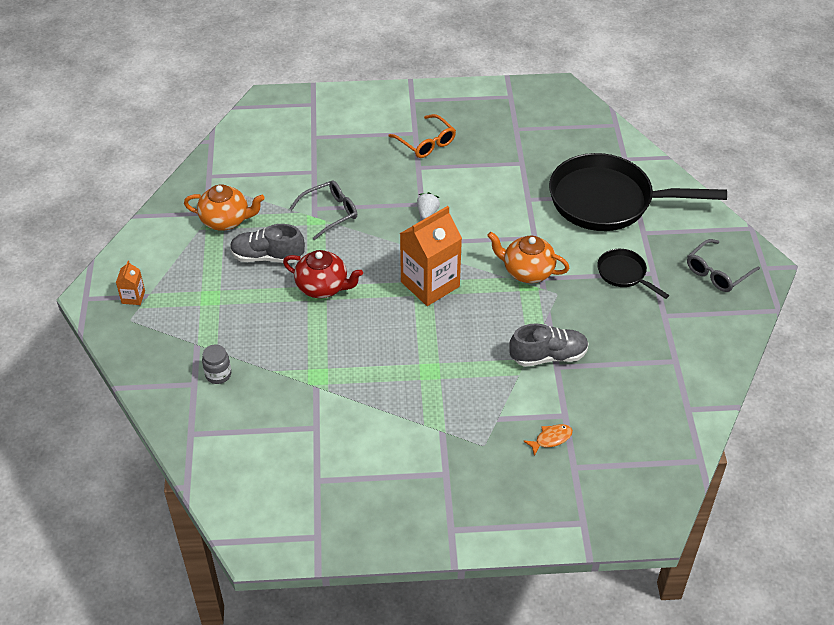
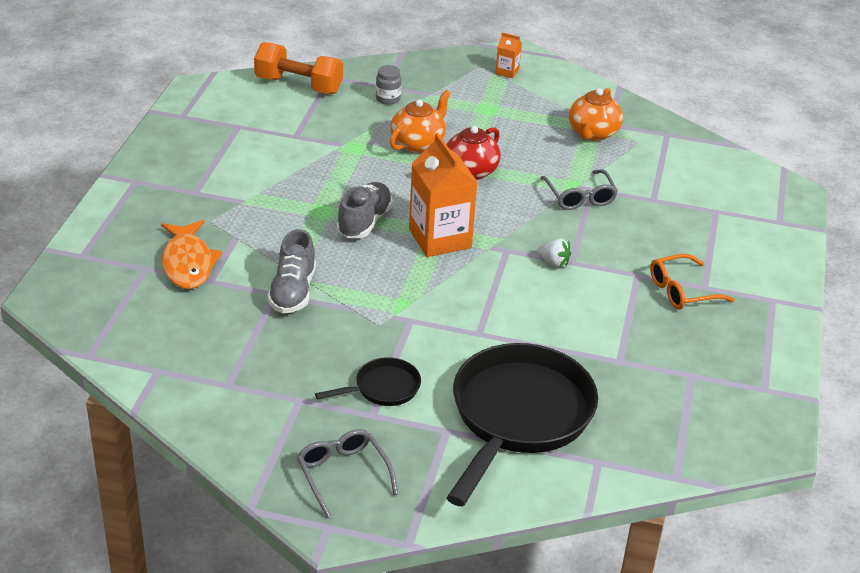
camera: 105 degrees right, 10 degrees down
grey shoe [230,224,305,263] -> grey shoe moved to [337,182,393,238]
orange teapot [487,232,569,283] -> orange teapot moved to [390,90,451,153]
orange fish [523,424,573,456] -> orange fish [161,220,223,289], size x2.01
none -> orange dumbbell [254,42,343,94]

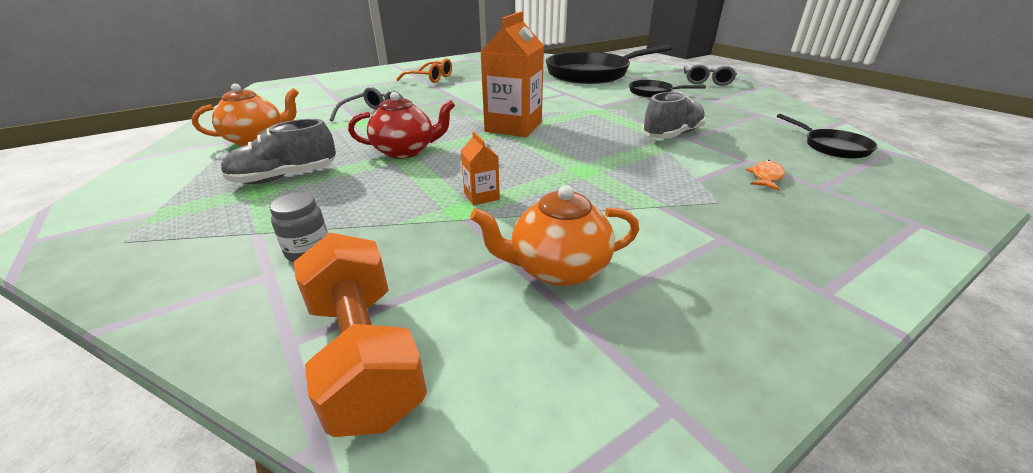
camera: 135 degrees left, 5 degrees down
orange fish [161,220,223,289] -> orange fish [746,160,785,190], size x0.50
grey shoe [337,182,393,238] -> grey shoe moved to [221,119,336,184]
orange teapot [390,90,451,153] -> orange teapot moved to [470,185,639,286]
orange carton [495,32,522,78] -> orange carton moved to [461,132,500,205]
white strawberry [538,239,571,267] -> none
none -> black pan [777,114,878,159]

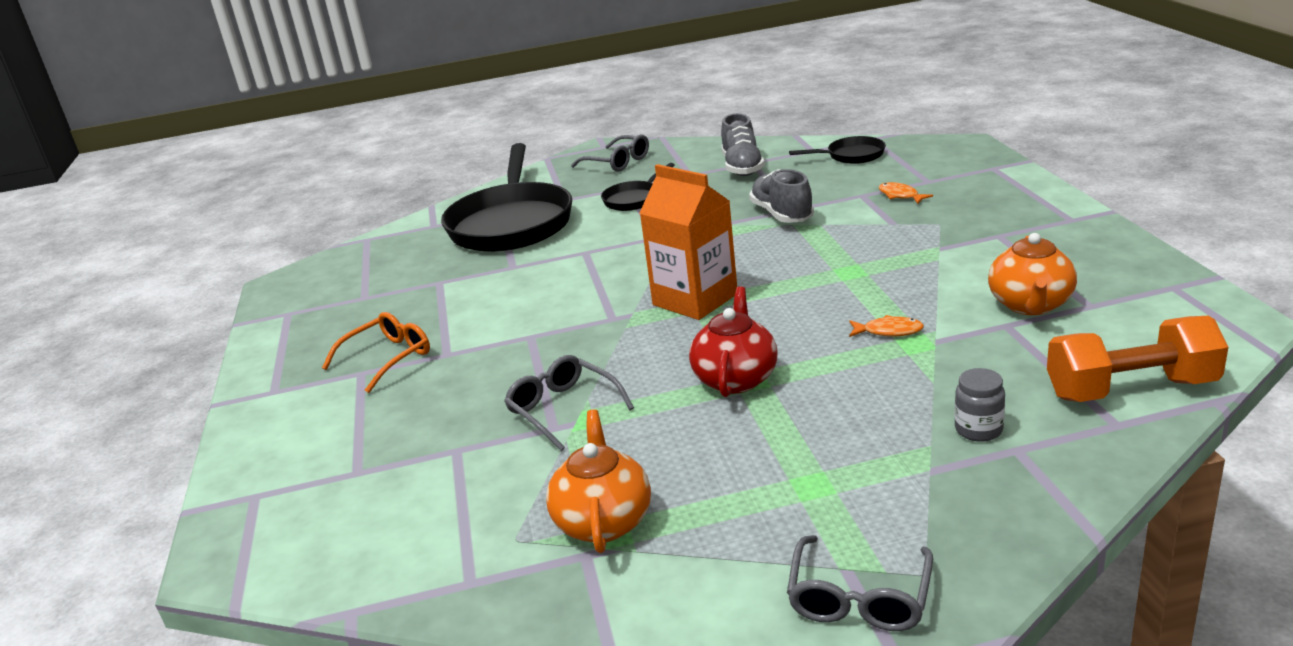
camera: 65 degrees left, 5 degrees down
grey shoe [221,119,336,184] -> grey shoe moved to [721,113,765,176]
orange carton [461,132,500,205] -> orange fish [849,315,924,337]
none -> grey glasses [787,535,933,631]

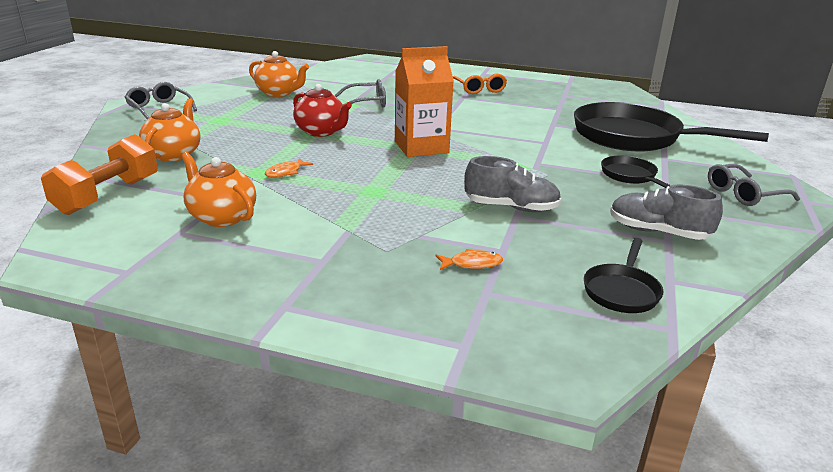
camera: 115 degrees right, 0 degrees up
grey jar [955,368,1005,442] -> orange teapot [139,98,201,162]

